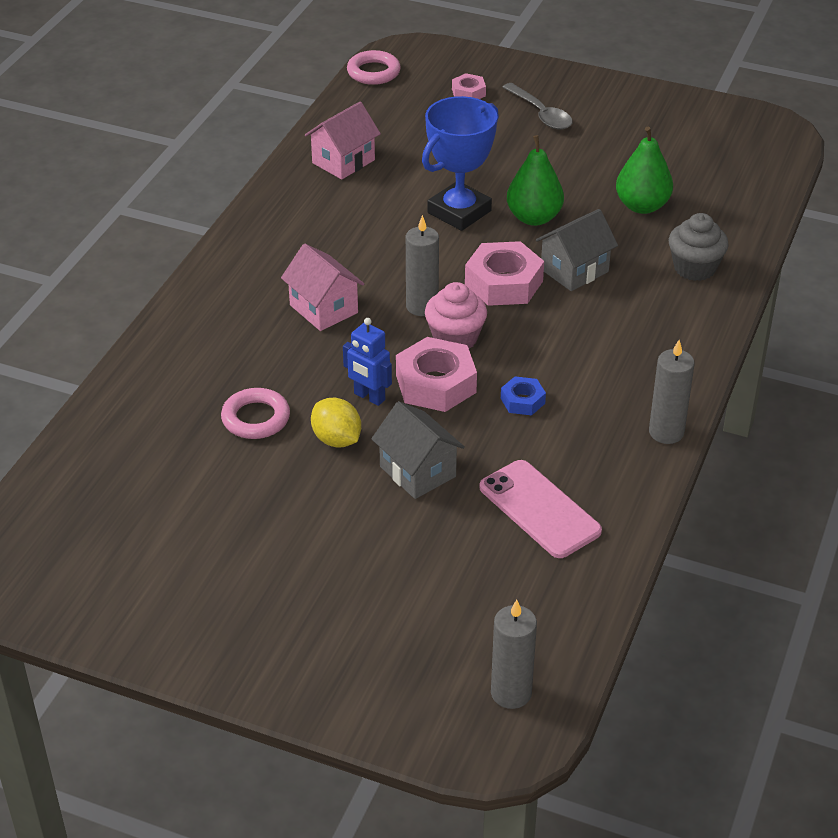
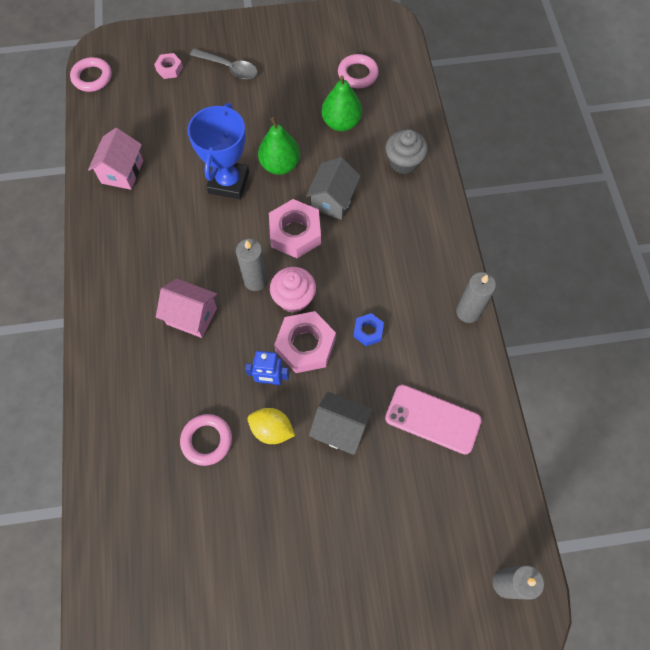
camera: 30 degrees left, 25 degrees up
none -> pink ring [338,54,379,88]

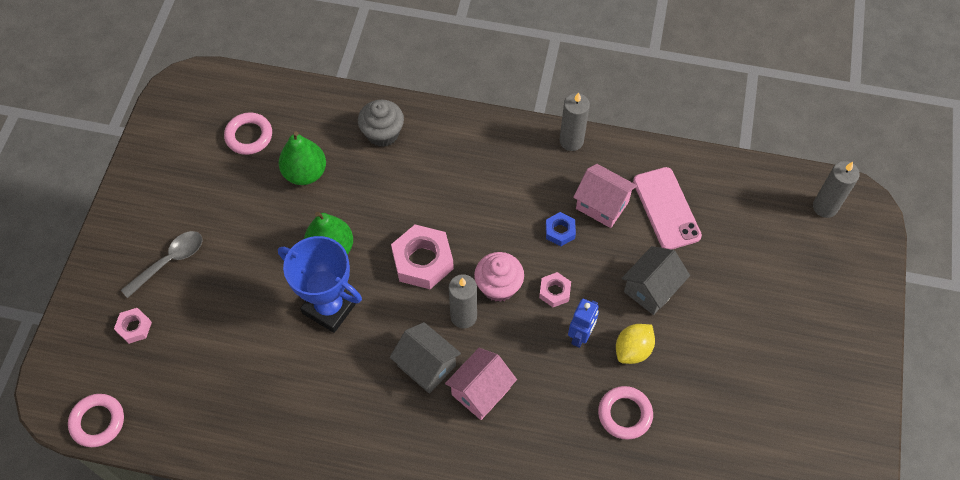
camera: 70 degrees left, 5 degrees down
pink house [88,128,143,190] -> pink house moved to [573,164,637,228]
pink nut [274,311,336,373] -> pink nut [539,272,571,307], size x0.53
grey house [306,157,361,220] -> grey house moved to [390,322,461,394]
pink phone [385,385,482,454] -> pink phone turned 60 degrees counterclockwise [633,167,702,250]

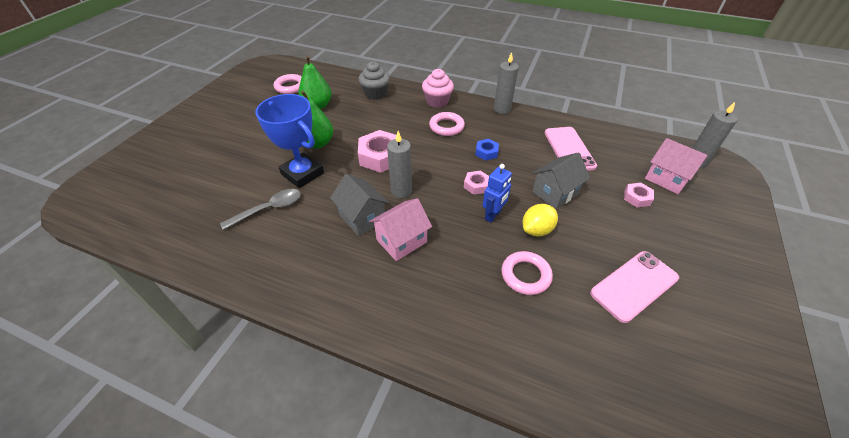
camera: 10 degrees right, 15 degrees down
pink ring [68,394,124,447] -> pink ring moved to [429,112,465,136]
pink nut [114,308,152,344] -> pink nut moved to [624,183,654,207]
grey spoon [121,231,202,298] -> grey spoon moved to [220,189,301,230]
pink cupcake [474,252,524,302] -> pink cupcake moved to [422,69,454,108]
pink house [573,164,637,228] -> pink house moved to [645,138,708,194]
none -> pink phone [590,251,679,323]

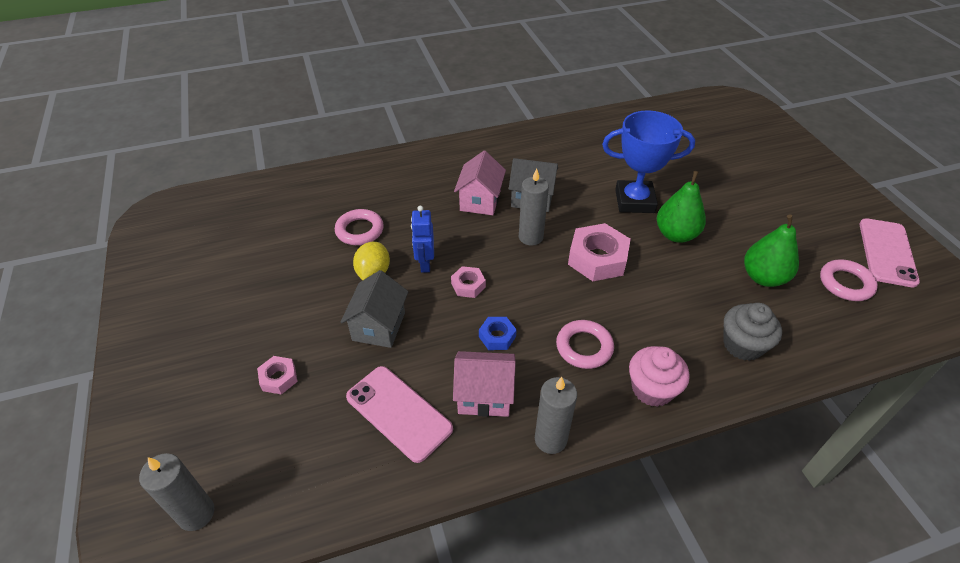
camera: 140 degrees right, 0 degrees up
grey spoon [220,189,301,230] -> none
pink phone [590,251,679,323] -> pink phone moved to [859,218,920,287]
pink house [645,138,708,194] -> pink house moved to [453,351,516,417]

